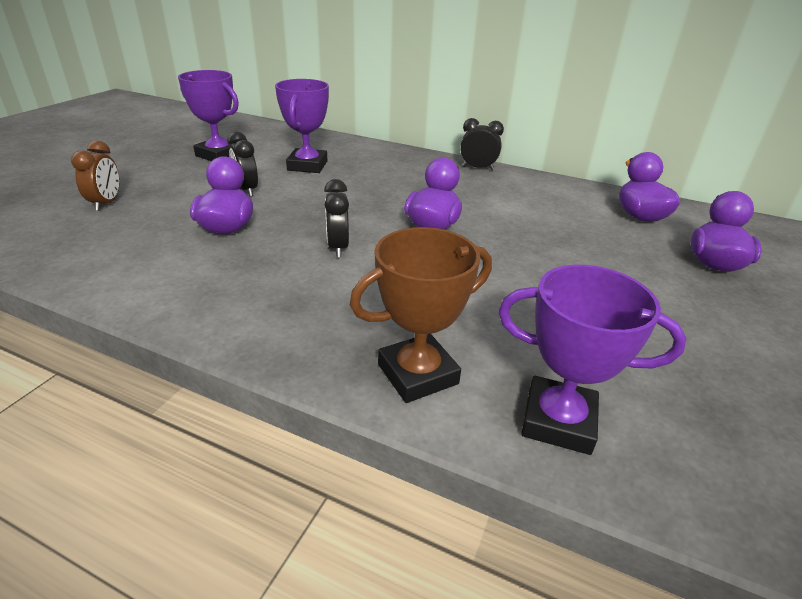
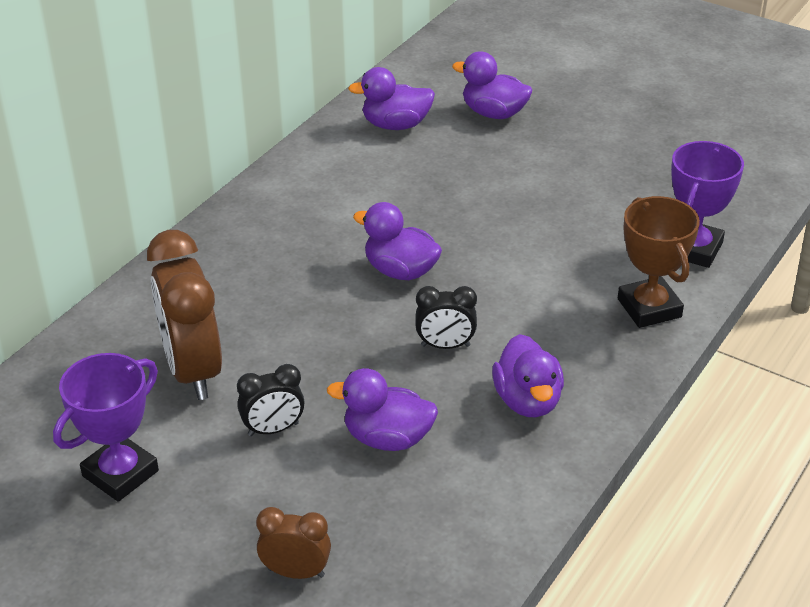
camera: 80 degrees left, 5 degrees up
purple trophy [275,79,329,173] -> brown clock [147,230,222,400]
black clock [460,118,504,170] -> none
none -> purple duck [492,334,564,417]

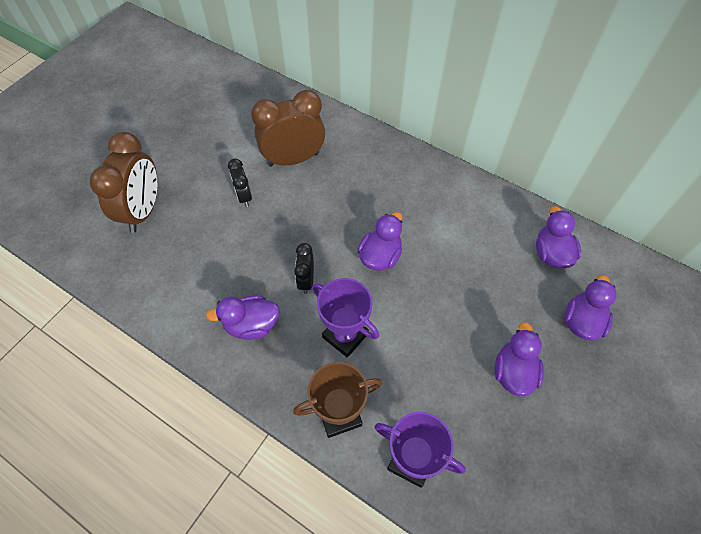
camera: 90 degrees right, 20 degrees up
purple trophy [53,353,159,502] -> purple trophy moved to [312,278,379,358]
brown clock [256,507,331,579] -> brown clock [90,132,158,233], size x1.95
purple duck [327,368,438,451] -> purple duck moved to [495,322,544,396]

